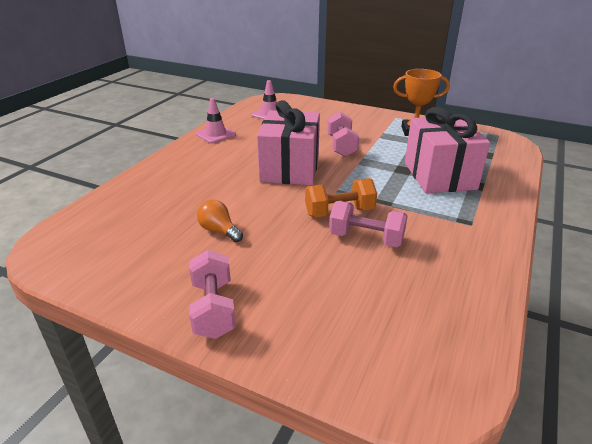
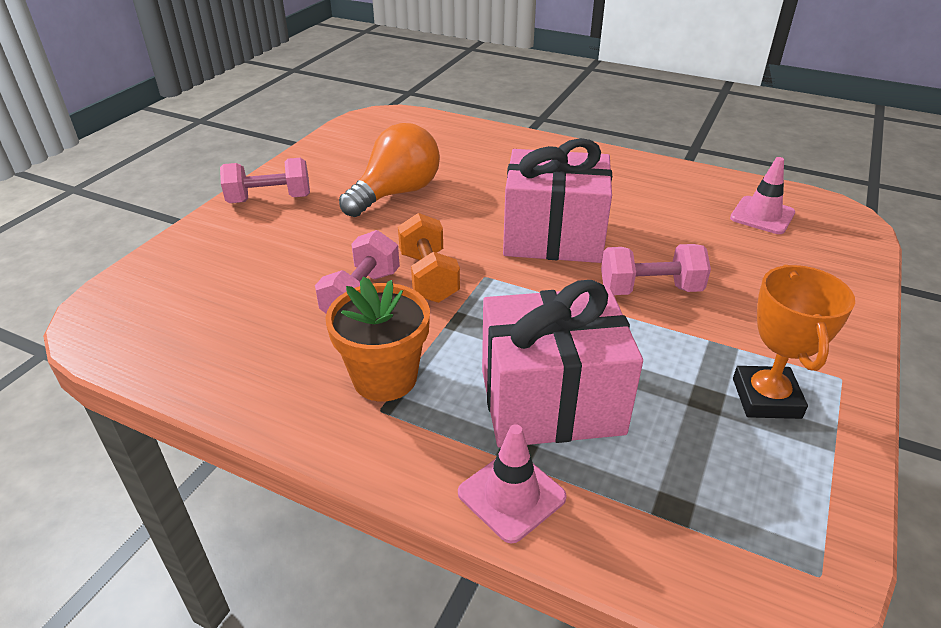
camera: 90 degrees right, 5 degrees up
pink traffic cone [196,98,236,144] -> pink traffic cone moved to [458,424,567,543]
orange light bulb [197,200,243,242] -> orange light bulb [339,123,440,217], size x1.86
none -> orange flower pot [326,276,430,401]

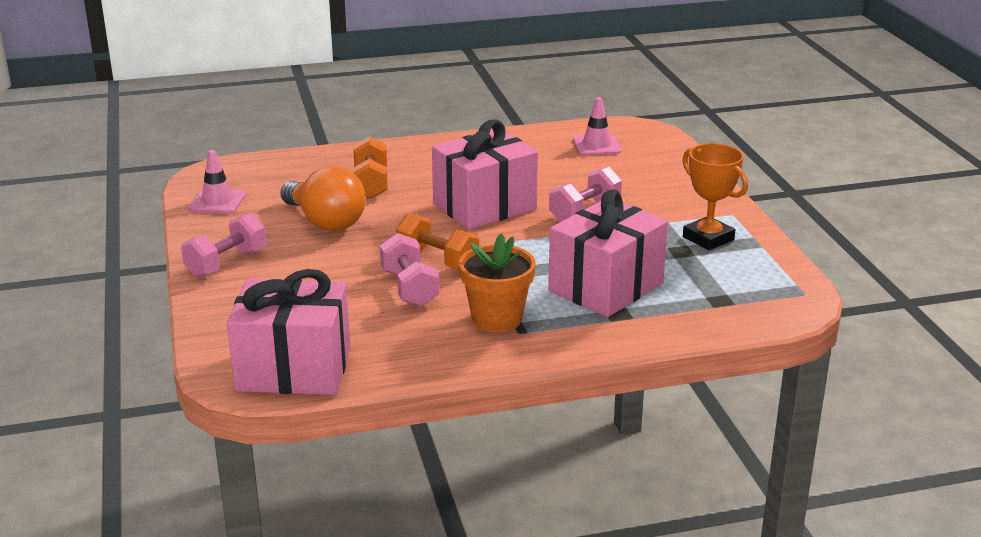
camera: 40 degrees left, 10 degrees down
orange light bulb [339,123,440,217] -> orange light bulb turned 135 degrees clockwise [280,166,366,231]
pink traffic cone [458,424,567,543] -> pink traffic cone moved to [189,150,246,214]
none -> pink gift [227,269,350,395]
none -> orange dumbbell [353,136,388,199]

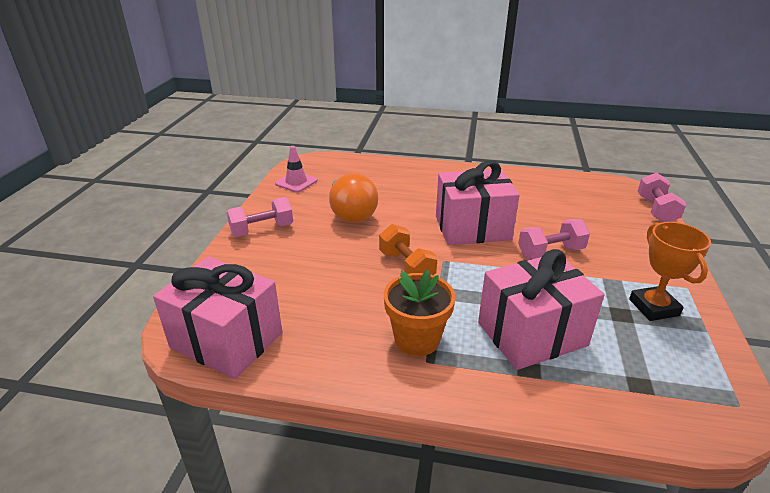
camera: 25 degrees right, 5 degrees up
orange dumbbell [353,136,388,199] -> none
pink dumbbell [380,233,440,307] -> pink dumbbell moved to [638,172,686,222]
pink traffic cone [573,97,621,156] -> none

